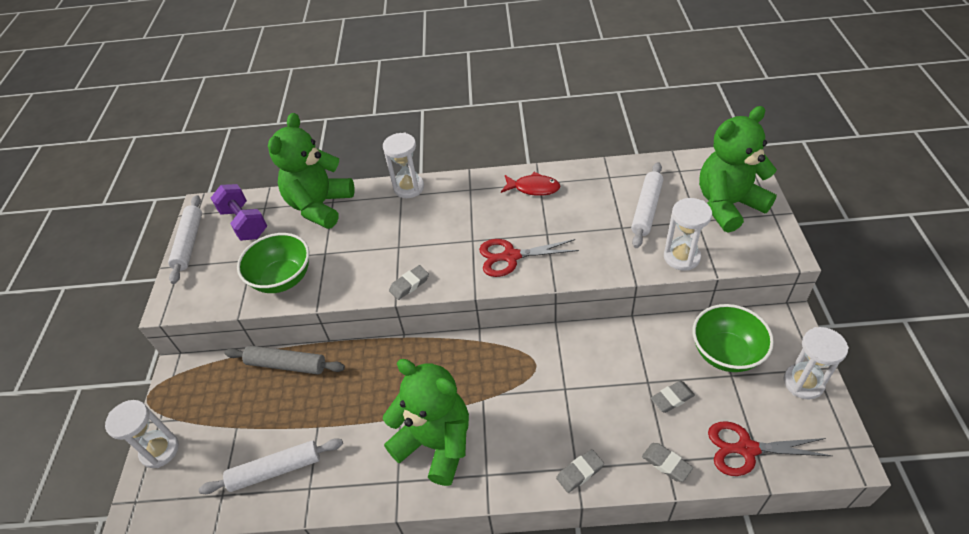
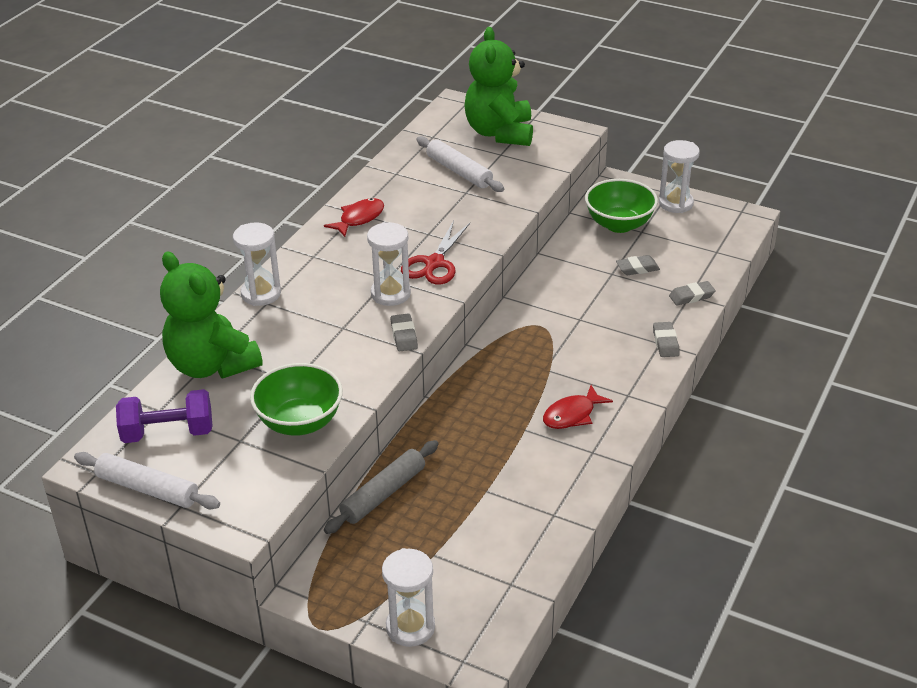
camera: 65 degrees left, 10 degrees down
white rolling pin [199,438,343,494] -> none
green teddy bear [383,359,469,486] -> red fish [543,385,613,429]
grey eraser [651,381,695,413] -> grey eraser turned 75 degrees clockwise [616,255,660,275]
white hourglass [664,198,712,271] -> white hourglass moved to [367,222,411,306]
red scissors [708,421,832,476] -> none

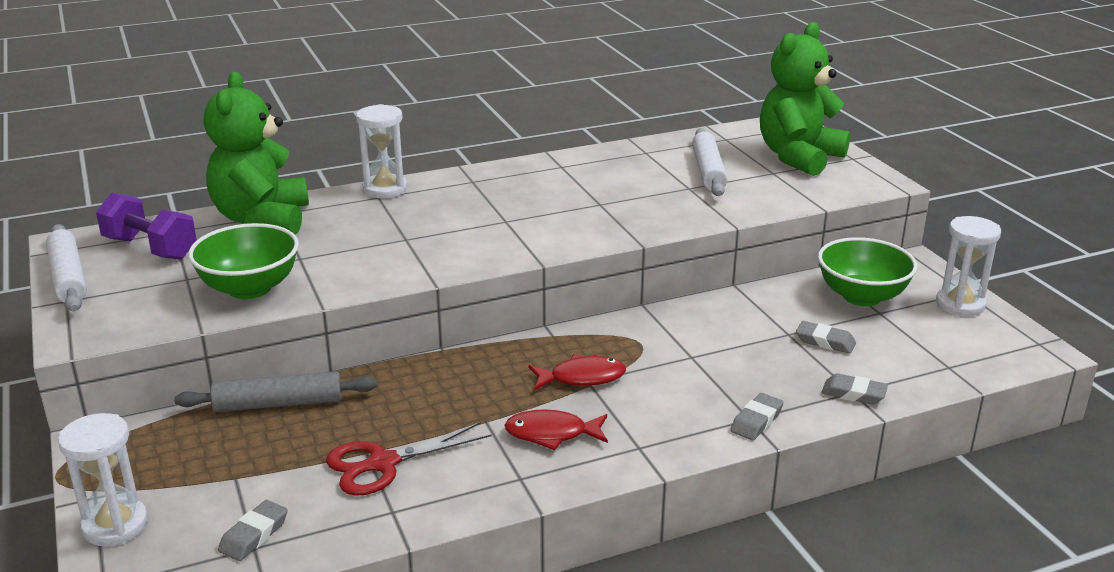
camera: 40 degrees right, 10 degrees down
red fish [324,198,384,237] -> red fish moved to [528,354,626,391]
white hourglass [367,222,411,306] -> none
grey eraser [391,313,418,351] -> grey eraser moved to [218,500,288,561]
red scissors [401,221,470,285] -> red scissors moved to [326,422,492,496]

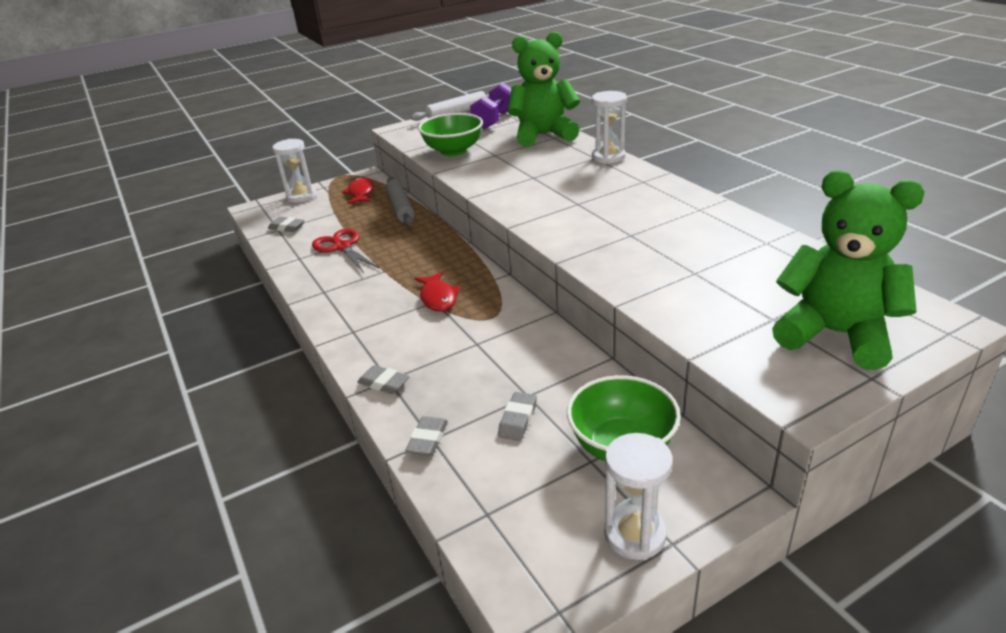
camera: 85 degrees right, 5 degrees up
red fish [504,409,608,450] -> red fish moved to [342,178,374,204]
white rolling pin [692,128,727,196] -> none

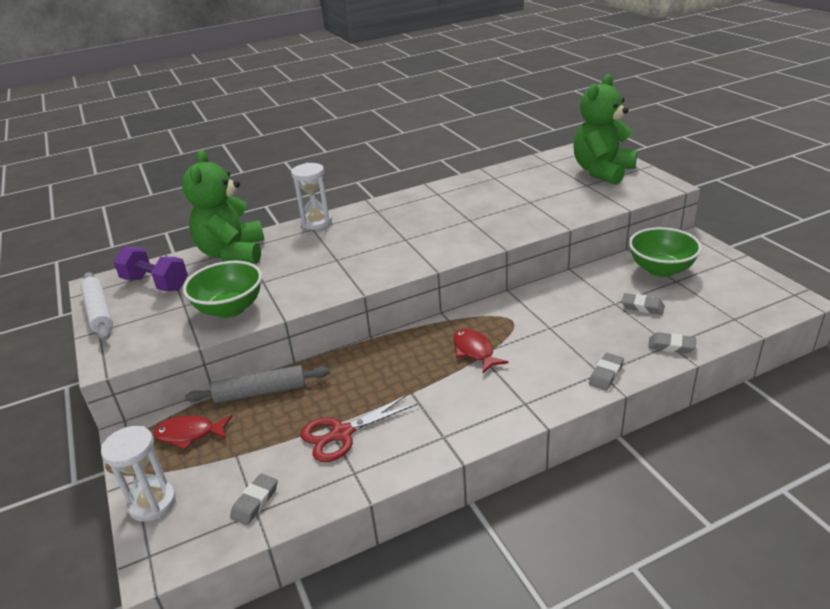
camera: 85 degrees left, 0 degrees up
red fish [414,272,460,312] -> red fish turned 105 degrees counterclockwise [453,329,508,373]
white hourglass [604,433,673,560] -> none

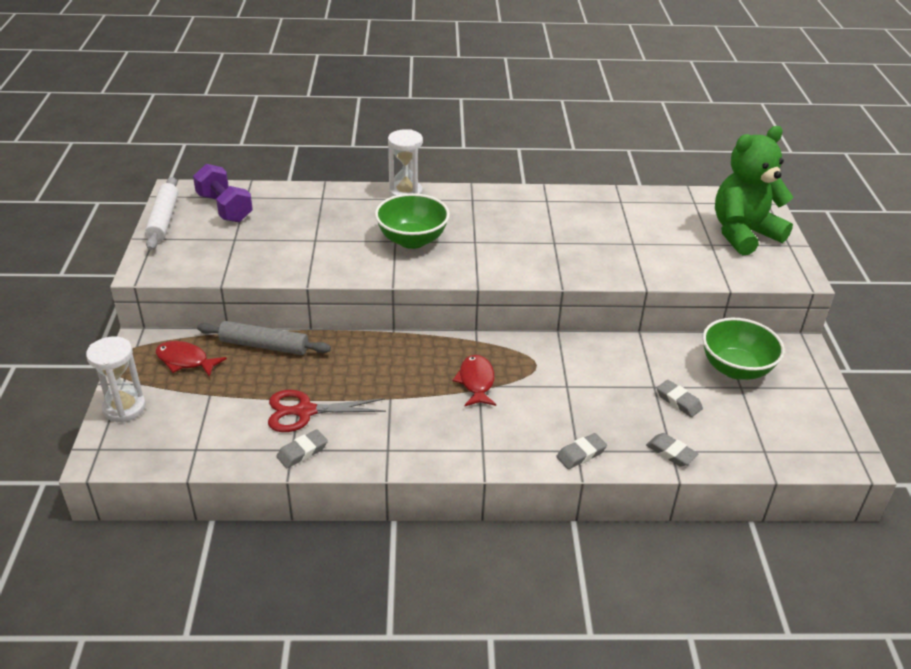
camera: 20 degrees right, 5 degrees up
green teddy bear [182,150,264,264] -> none
green bowl [183,261,262,318] -> green bowl moved to [375,193,450,249]
grey eraser [230,473,278,525] -> grey eraser moved to [276,430,328,468]

